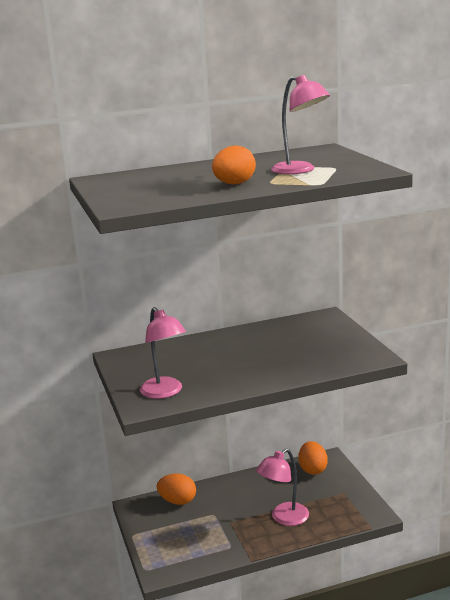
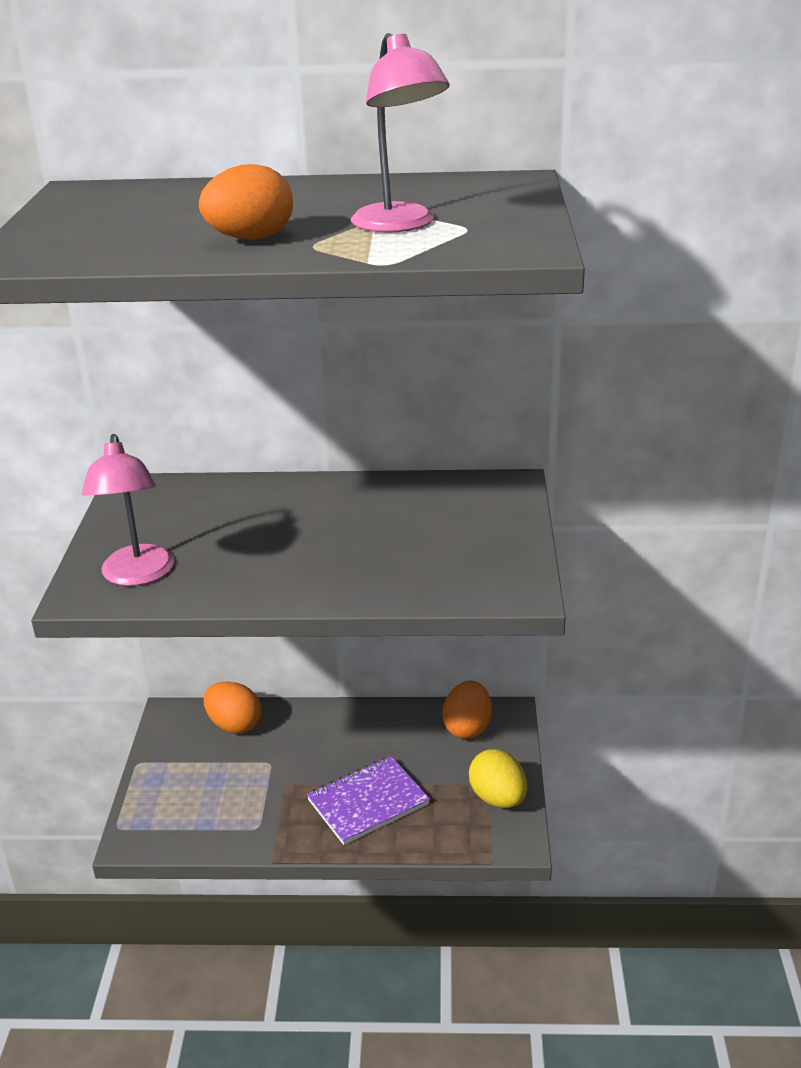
camera: 20 degrees right, 10 degrees up
pink lamp [256,448,309,526] -> purple notebook [307,756,430,845]
none -> yellow egg [469,749,527,808]

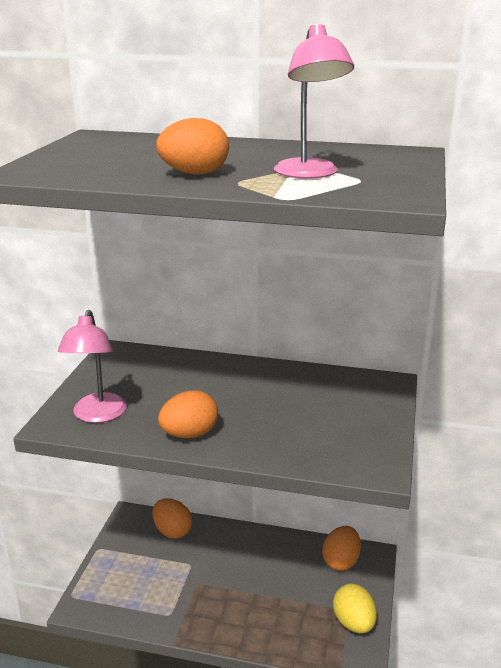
camera: 10 degrees right, 5 degrees down
purple notebook [307,756,430,845] -> none
none -> orange egg [158,390,218,438]

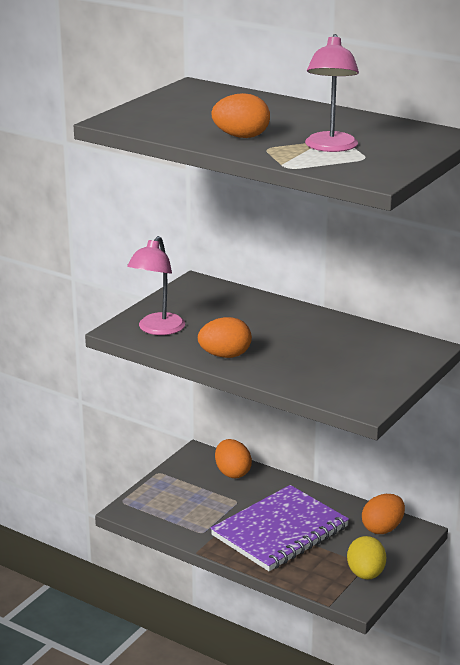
camera: 20 degrees right, 0 degrees up
none -> purple notebook [210,485,349,571]

